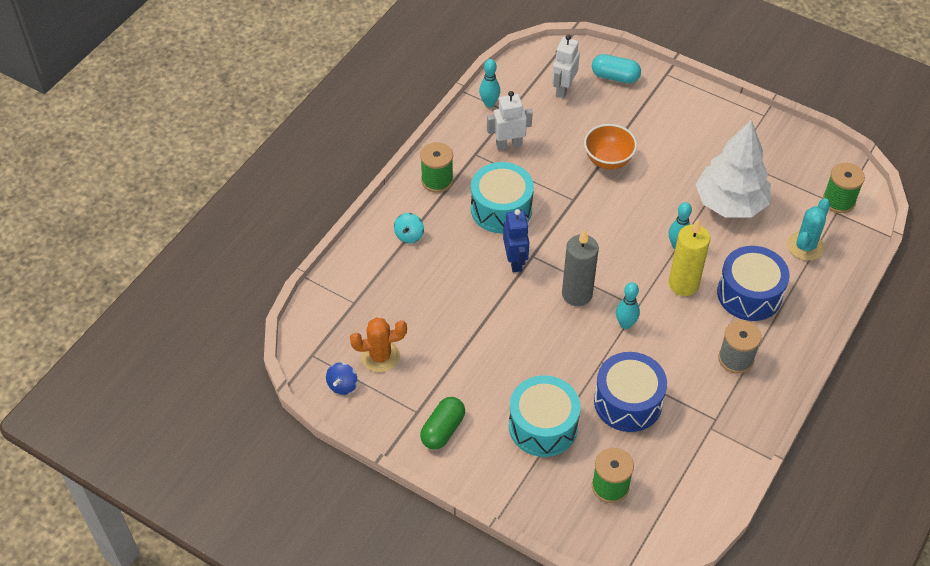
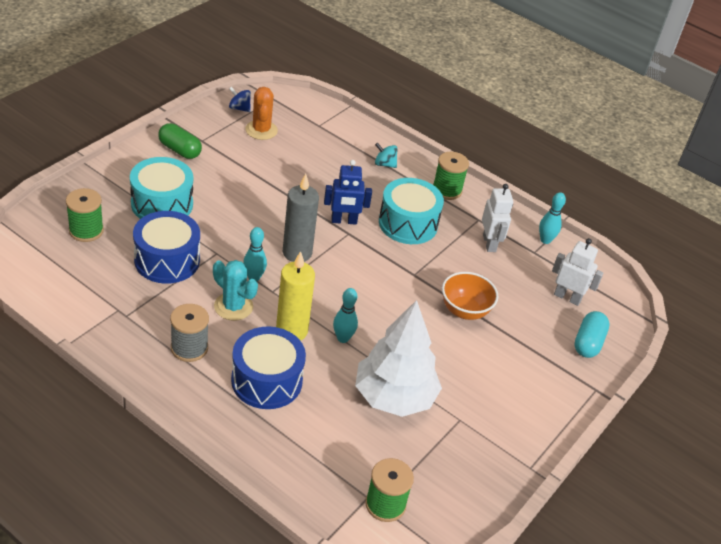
camera: 90 degrees right, 10 degrees down
turquoise cactus [787,198,830,261] -> turquoise cactus moved to [213,260,258,321]

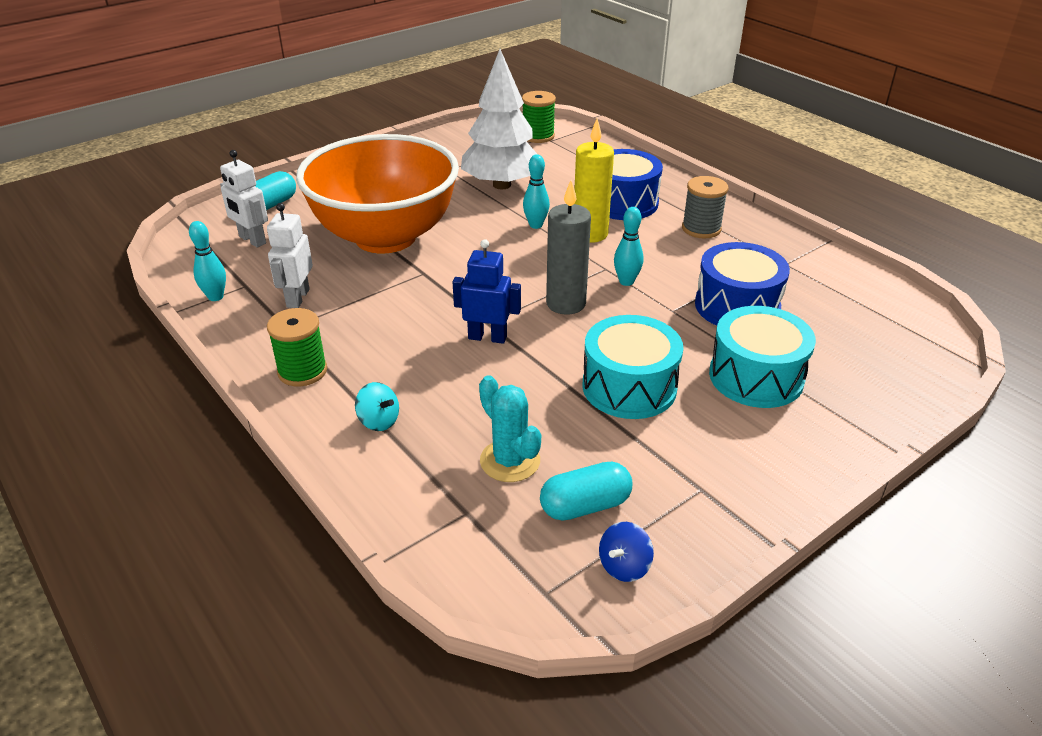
camera: 160 degrees left, 5 degrees down
green spool [66,188,104,242] -> none
green capsule [158,123,202,159] -> none
turquoise cactus [213,260,258,321] -> turquoise cactus moved to [479,375,541,482]
blue spinning top [229,87,251,112] -> blue spinning top turned 90 degrees clockwise [599,522,654,582]
orange cactus [245,87,278,140] -> turquoise capsule [540,462,632,521]
turquoise drum [379,178,444,244] -> turquoise drum moved to [582,315,684,419]
orange bowl [442,272,498,320] -> orange bowl [296,134,459,254], size x2.34

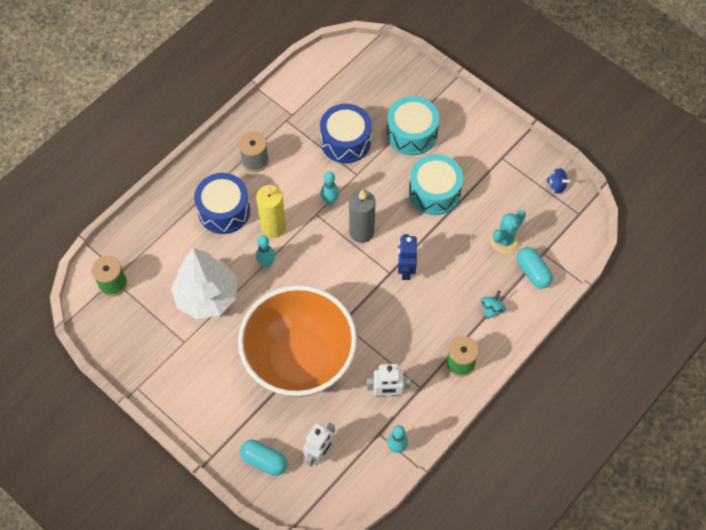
camera: 100 degrees left, 25 degrees up
turquoise capsule [540,462,632,521] -> turquoise capsule moved to [517,247,553,289]

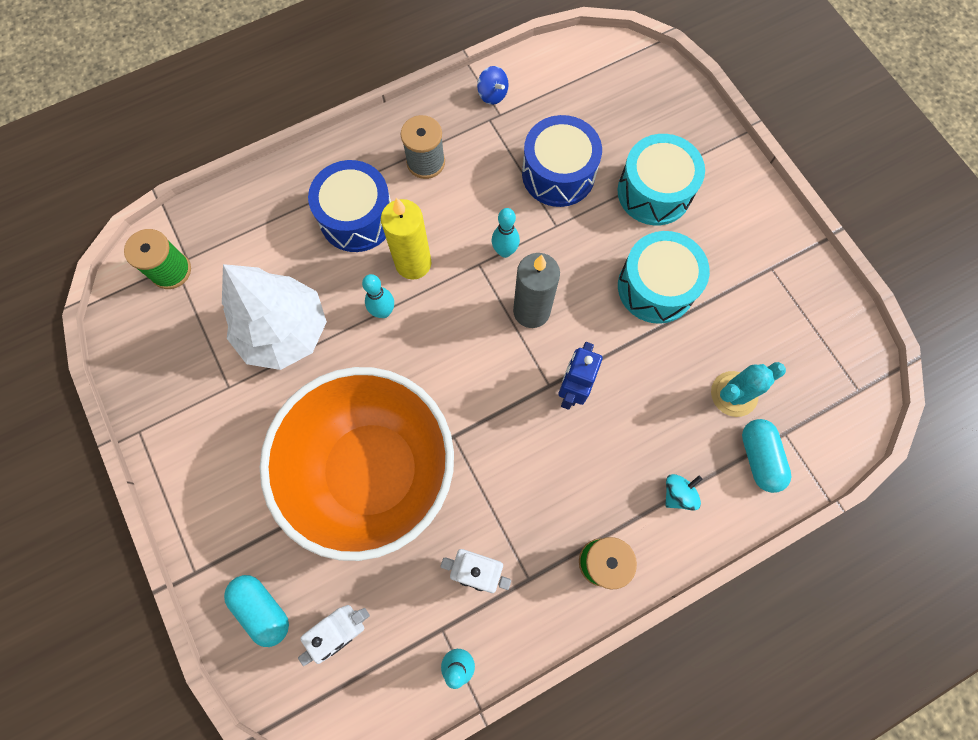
camera: 20 degrees right, 10 degrees up
blue spinning top [546,168,571,194] -> blue spinning top moved to [477,66,509,105]

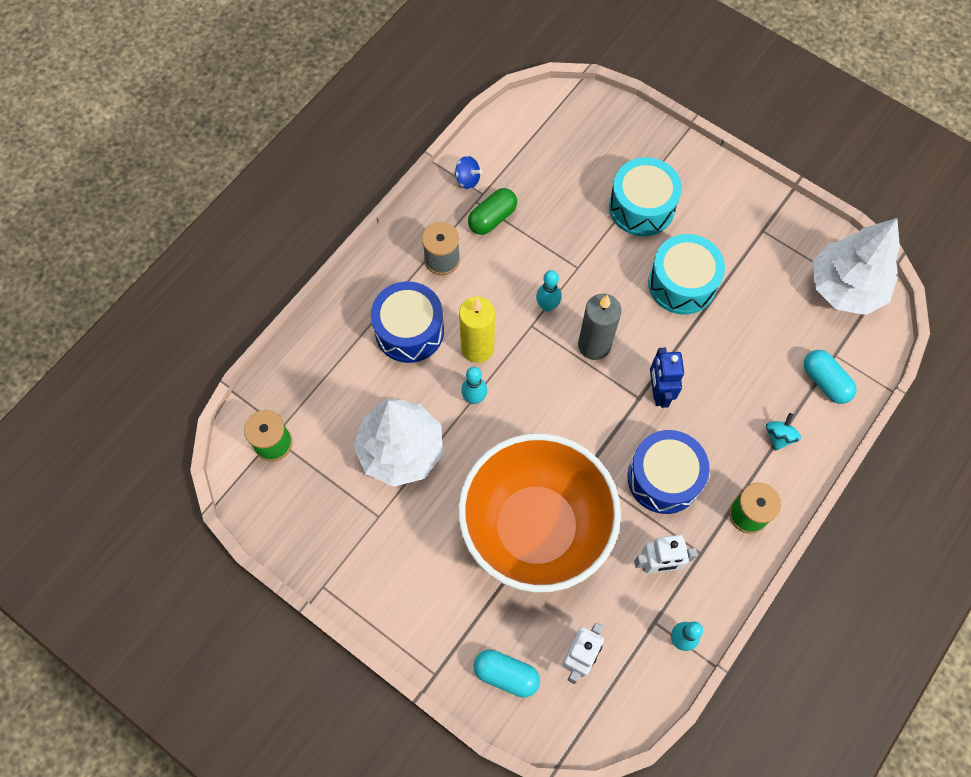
camera: 25 degrees left, 5 degrees down
blue drum [522,115,602,207] -> blue drum moved to [627,430,710,514]
turquoise cactus [711,362,786,417] -> none
none -> green capsule [468,188,517,235]
none -> white tree [812,218,900,315]

